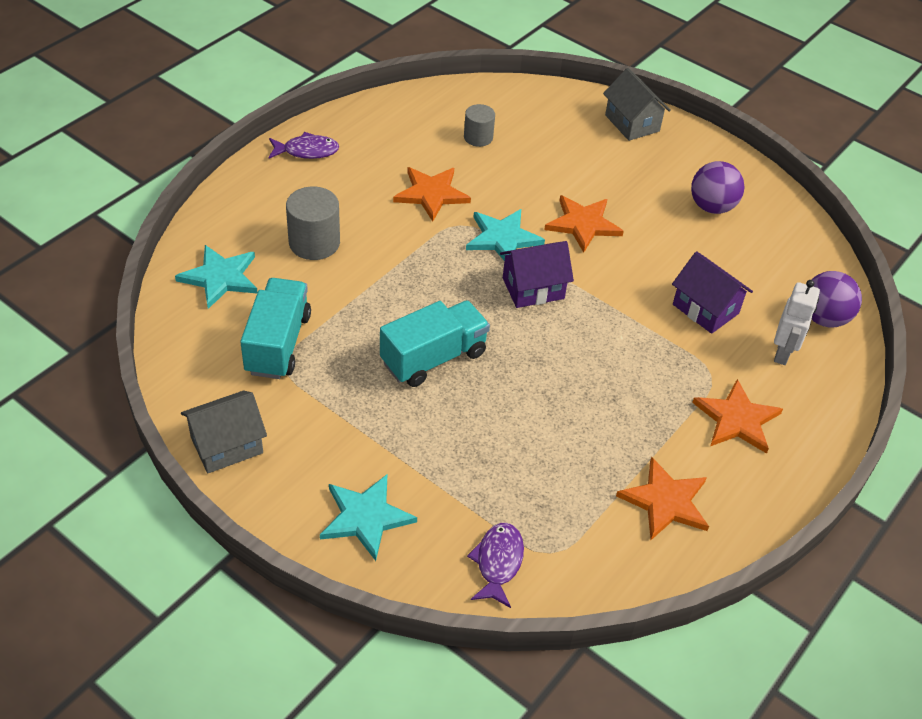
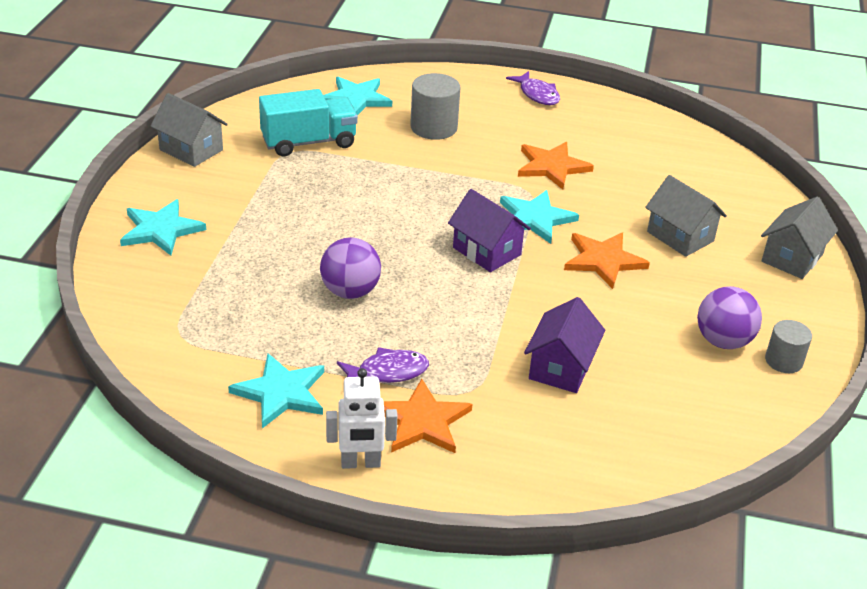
camera: 65 degrees right, 10 degrees down
turquoise truck [380,300,490,387] -> none
grey cylinder [464,104,495,147] -> grey cylinder moved to [765,320,812,373]
purple fish [467,523,524,608] -> purple fish moved to [337,347,429,383]
orange star [616,457,709,540] -> turquoise star [228,353,324,428]
white robot [774,280,820,365] -> white robot moved to [326,368,397,469]
purple ball [811,271,862,328] -> purple ball moved to [320,238,381,299]
none -> grey house [645,175,727,257]

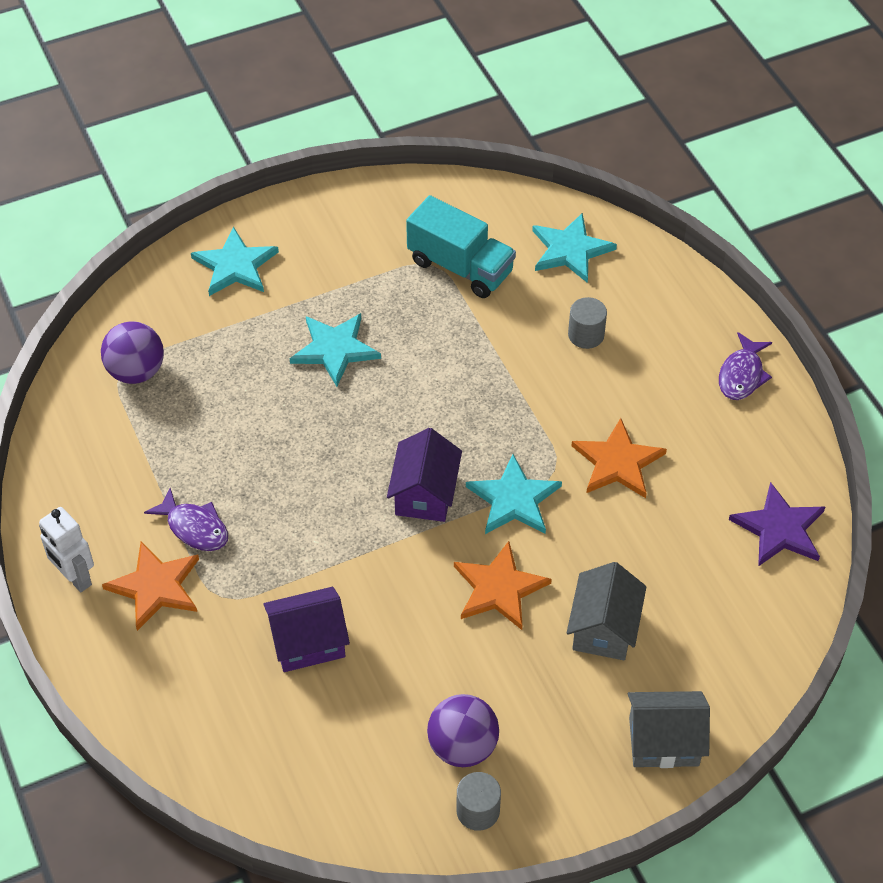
camera: 55 degrees right, 15 degrees up
grey house [150,93,228,167] -> none
turquoise star [228,353,324,428] -> turquoise star moved to [290,313,381,387]
purple ball [320,238,381,299] -> purple ball moved to [101,321,164,384]
grey cylinder [410,73,461,140] -> grey cylinder [568,297,607,349], size x0.64
none -> purple star [729,482,825,566]

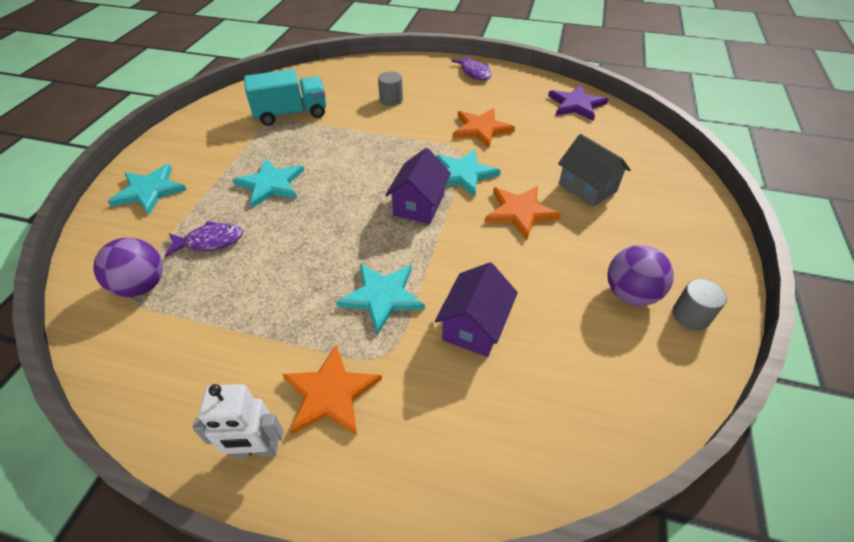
camera: 50 degrees left, 5 degrees down
purple fish [144,488,228,551] -> purple fish moved to [165,221,243,257]
purple house [387,428,462,522] -> purple house turned 60 degrees clockwise [385,148,451,224]
turquoise star [532,213,617,283] -> turquoise star moved to [336,264,425,335]
grey house [628,691,710,768] -> none

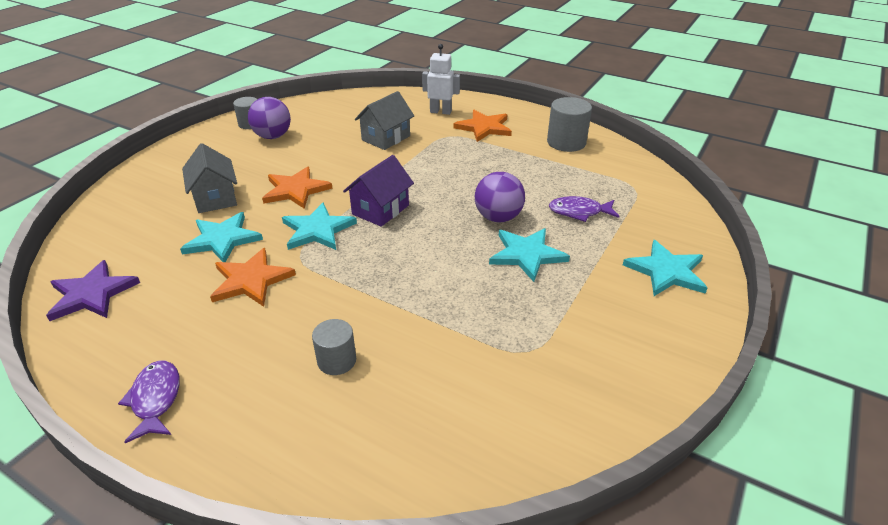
camera: 165 degrees left, 10 degrees down
purple ball [93,238,163,297] -> purple ball moved to [475,172,525,222]
white robot [193,384,283,458] -> white robot moved to [422,44,460,115]
turquoise truck [244,69,326,126] -> none
turquoise star [336,264,425,335] -> turquoise star moved to [180,212,263,262]
purple house [435,262,518,357] -> grey house [355,91,414,150]
none -> grey cylinder [547,97,592,152]

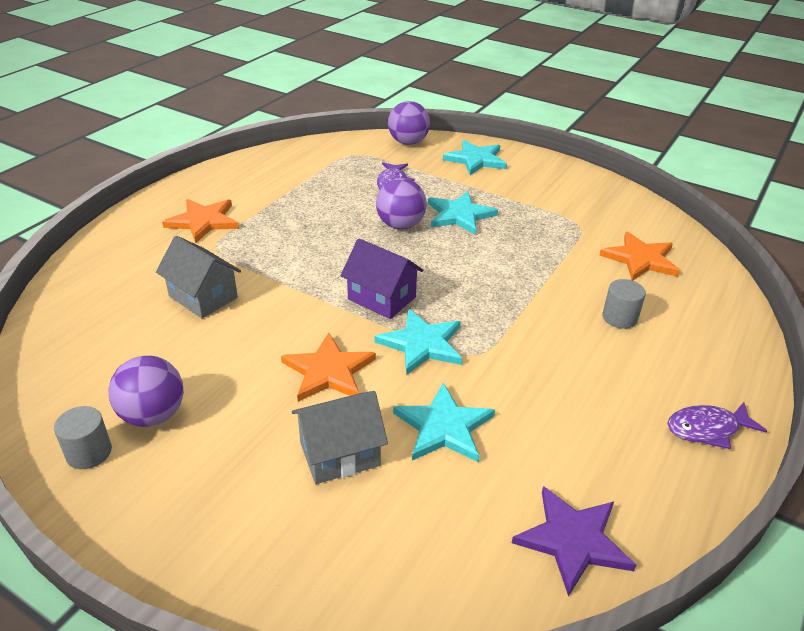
camera: 90 degrees left, 0 degrees up
orange star [210,248,296,307] -> orange star moved to [599,231,680,281]
white robot [422,44,460,115] -> none
grey cylinder [547,97,592,152] -> none
none -> purple ball [388,101,430,145]

